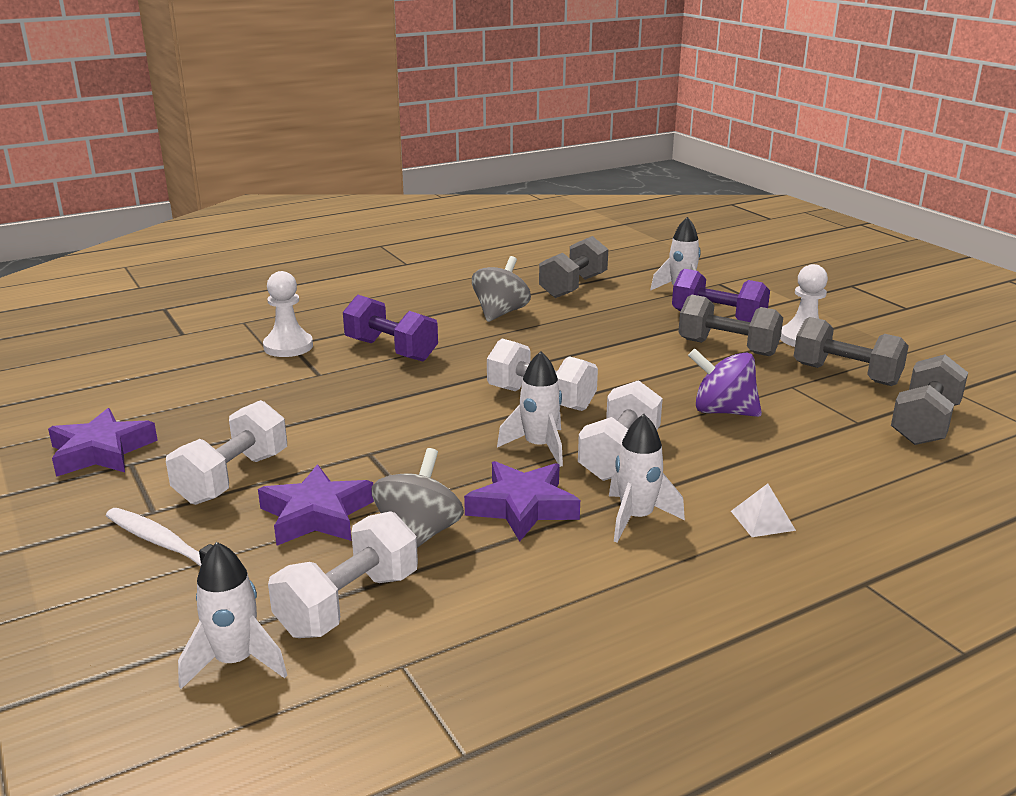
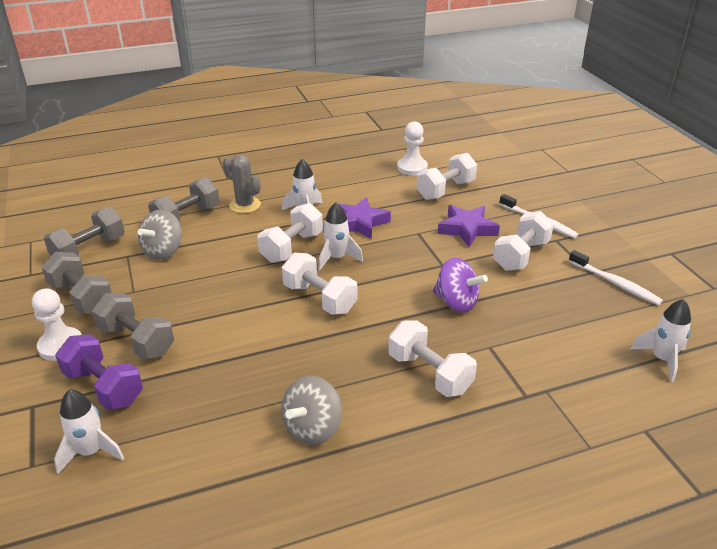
camera: 170 degrees left, 10 degrees up
purple star [48,408,158,477] -> white toothbrush [569,250,663,305]
white rocket [178,542,287,689] -> white rocket moved to [630,299,691,382]
white pawn [263,271,313,357] -> white pawn moved to [397,121,428,176]
purple dumbbell [343,295,438,361] -> white dumbbell [388,321,477,397]
grey spinning top [371,448,464,548] -> grey spinning top moved to [138,209,182,260]
grey dumbbell [539,236,608,298] -> grey dumbbell moved to [148,177,220,223]
purple spinning top [688,348,762,417] -> purple spinning top moved to [433,258,488,312]
white pyramid [731,484,796,537] -> grey cactus [223,155,261,213]

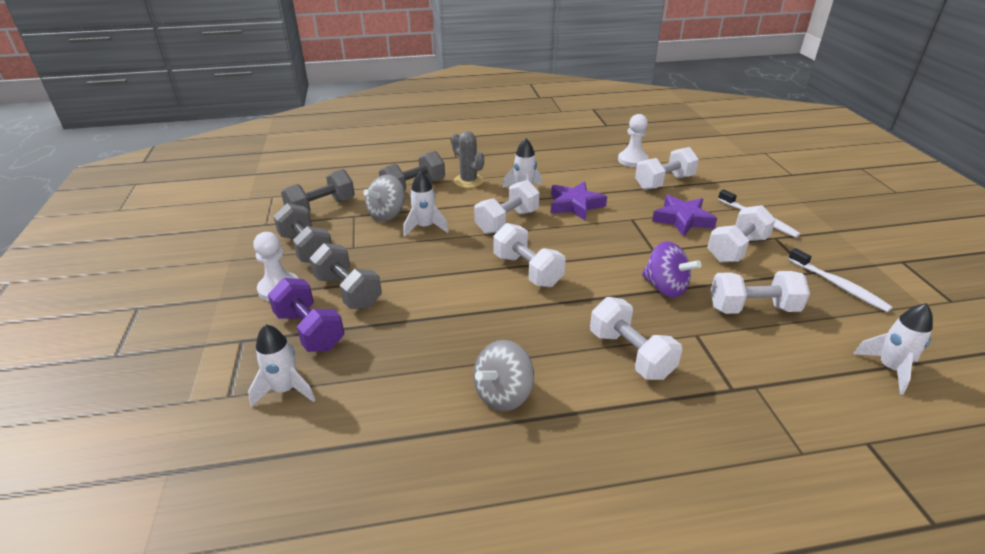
camera: 10 degrees right, 0 degrees up
white rocket [318,202,363,271] -> white rocket moved to [403,171,449,237]
none -> white dumbbell [711,271,810,314]

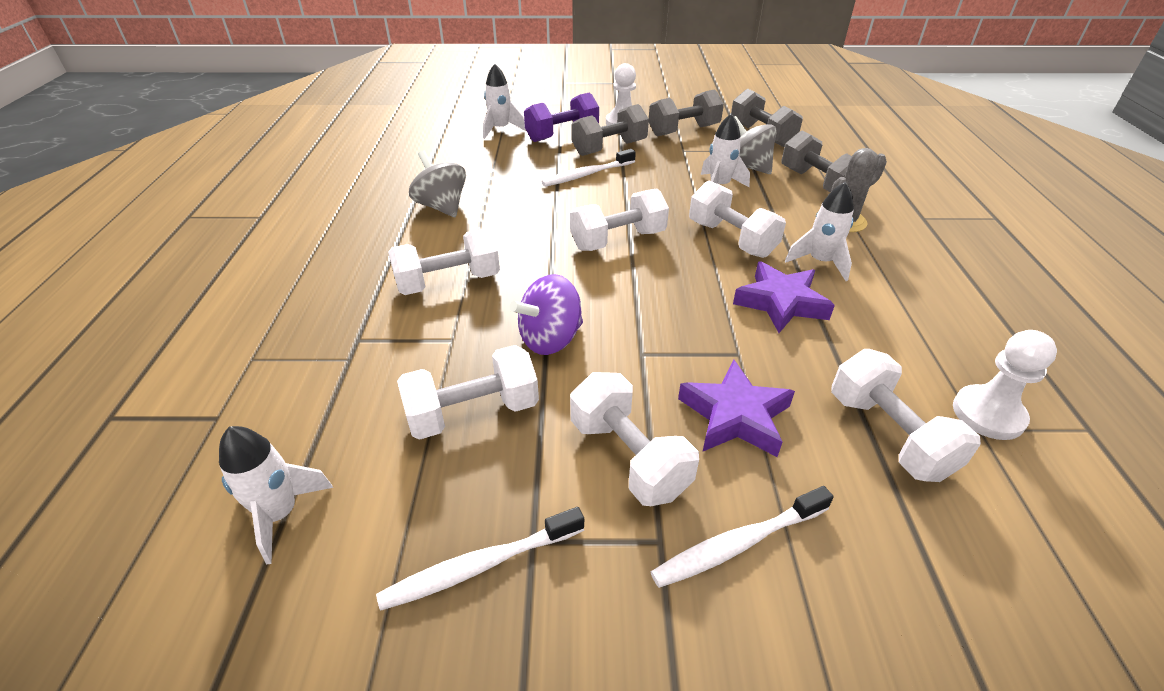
camera: 100 degrees right, 5 degrees up
white dumbbell [711,271,810,314] -> white dumbbell turned 60 degrees clockwise [397,345,539,440]
none -> white toothbrush [541,149,636,187]

